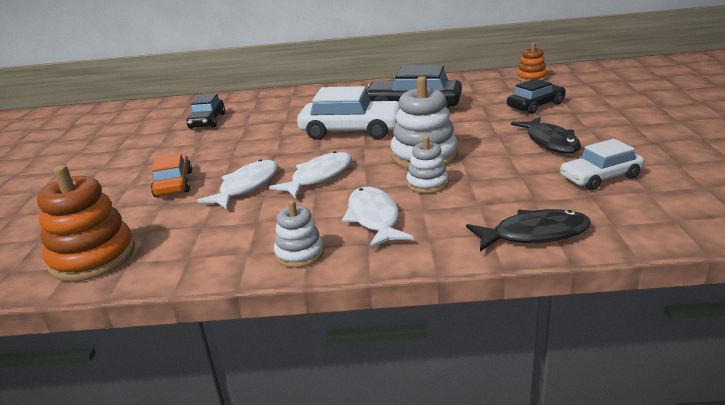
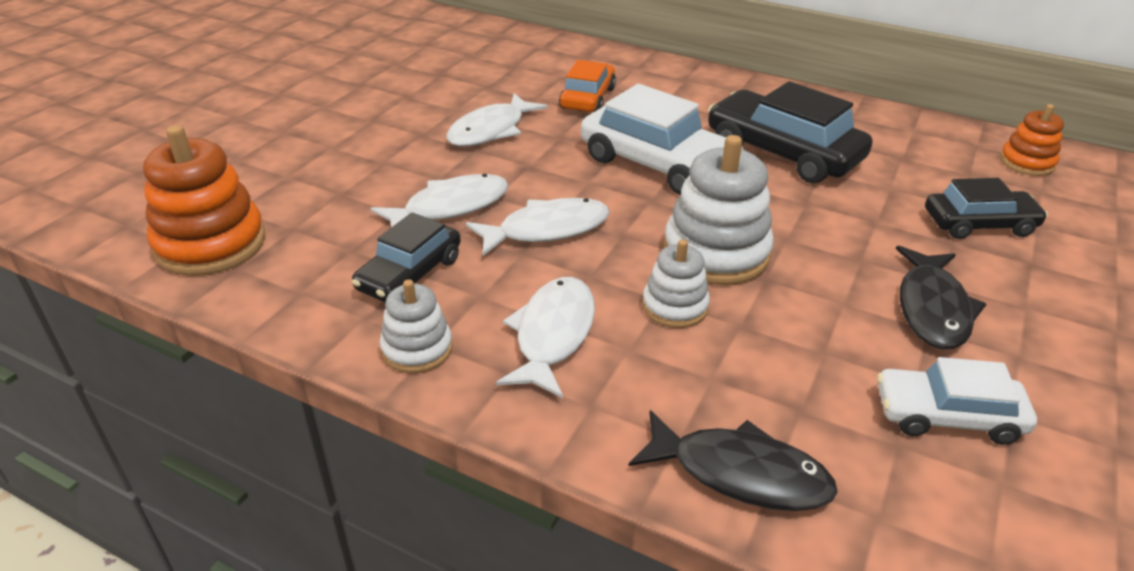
camera: 25 degrees right, 10 degrees up
orange car [151,153,192,197] -> orange car moved to [559,60,616,112]
black car [186,94,225,129] -> black car moved to [352,212,461,303]
none -> white fish [446,93,548,147]

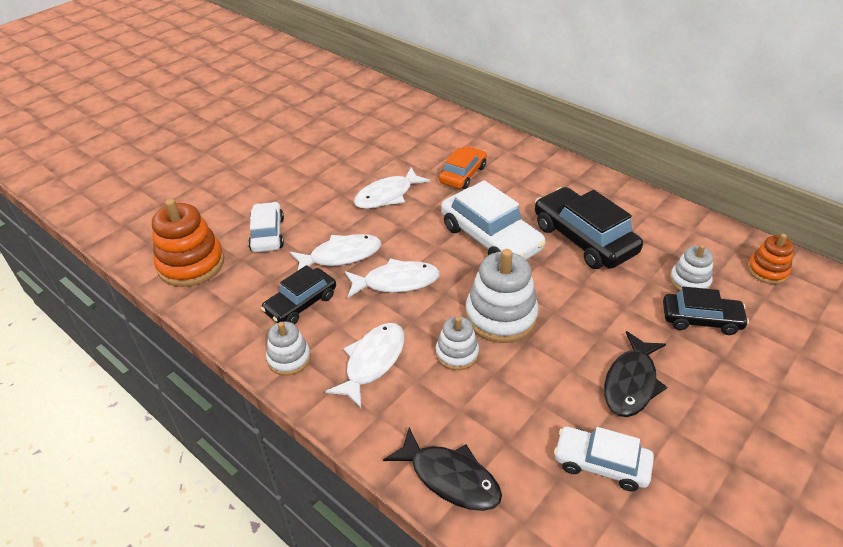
camera: 15 degrees right, 5 degrees up
none -> white car [248,202,284,252]
none -> white stacking toy [670,244,713,291]

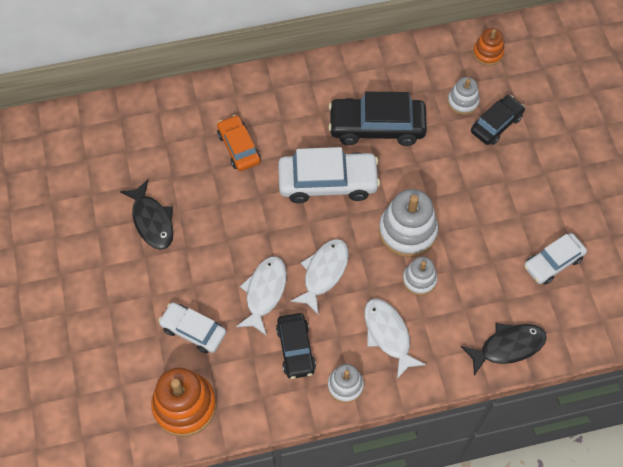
camera: 55 degrees left, 20 degrees up
white fish [354,167,430,209] -> none
black fish [604,331,667,417] -> black fish moved to [120,179,173,250]

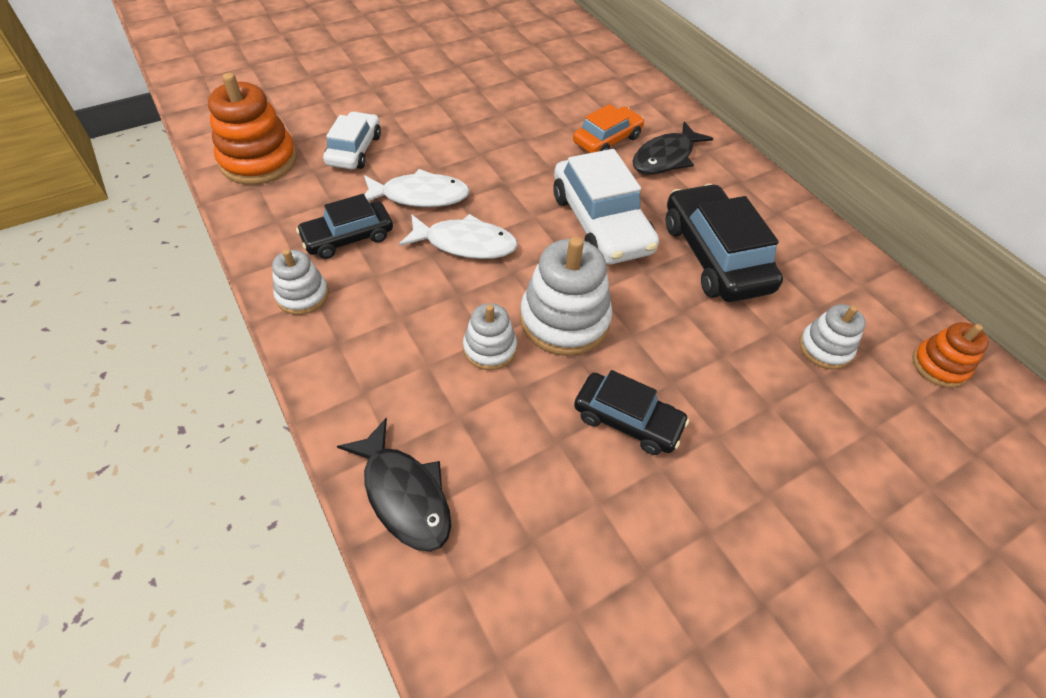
camera: 70 degrees right, 10 degrees down
black fish [120,179,173,250] -> black fish moved to [632,121,714,175]
white fish [364,298,426,379] -> none
black car [471,95,525,145] -> black car moved to [574,370,689,455]
white car [524,233,587,285] -> none

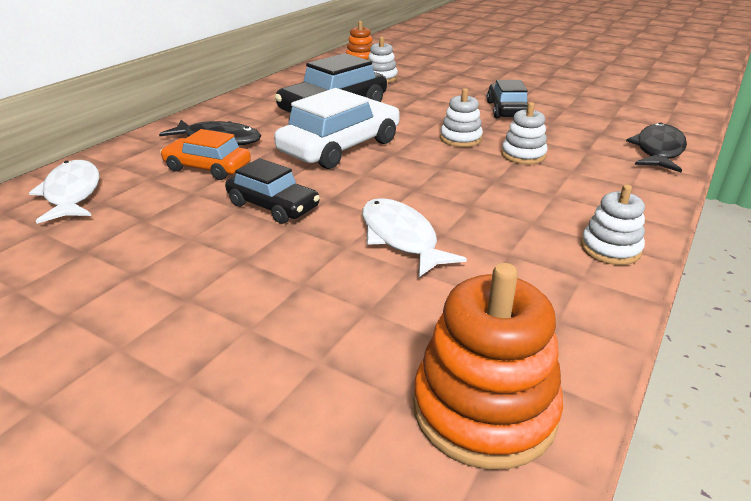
camera: 115 degrees left, 20 degrees down
black car [296,194,393,259] -> black car moved to [225,158,320,224]
white car [323,111,381,170] -> none
white fish [399,214,518,259] -> white fish moved to [29,160,99,224]
white stacking toy [520,237,612,356] -> white stacking toy [440,88,483,147], size x0.57

